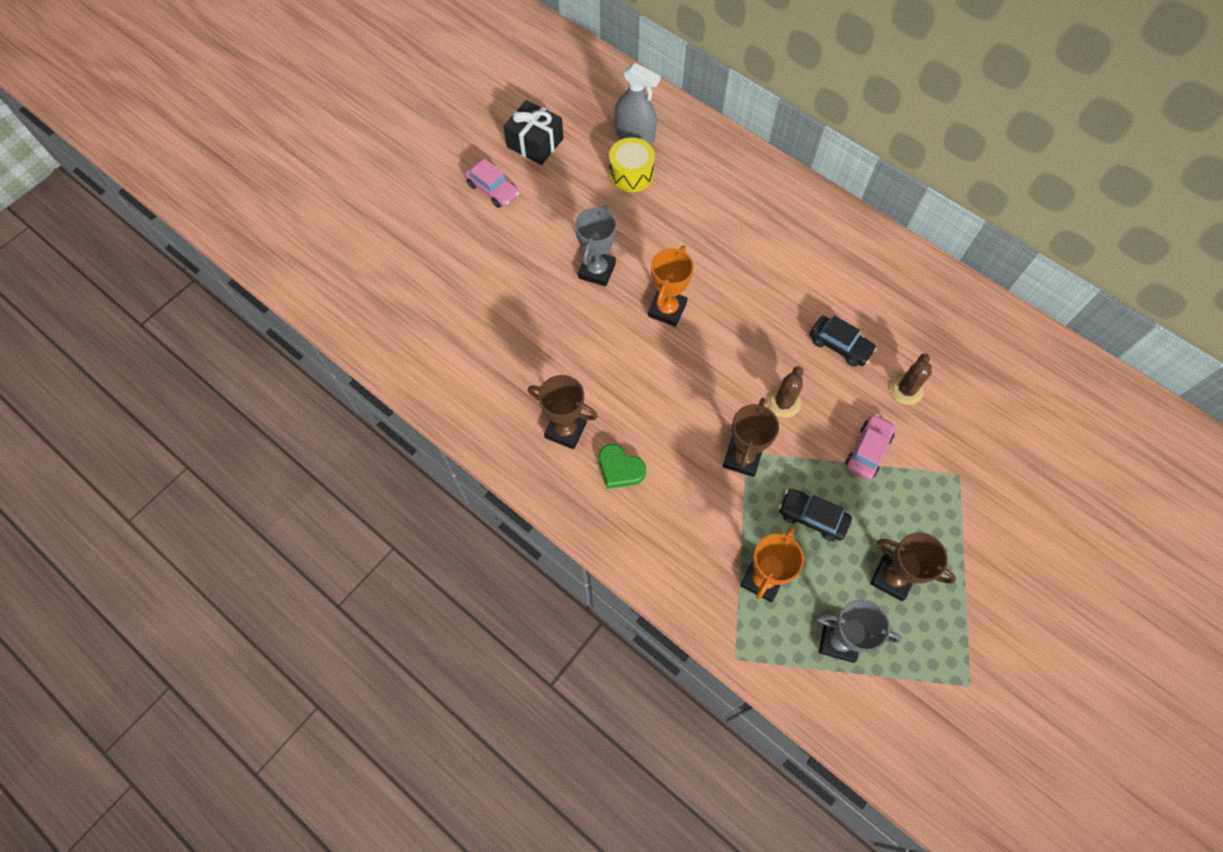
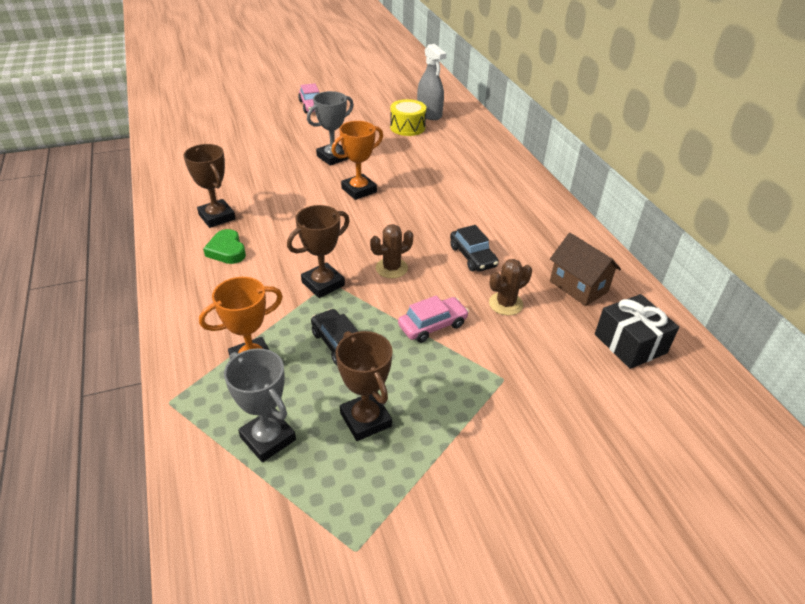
camera: 30 degrees right, 25 degrees down
black gift [503,100,563,165] -> black gift moved to [595,294,679,369]
none -> brown house [550,233,621,306]

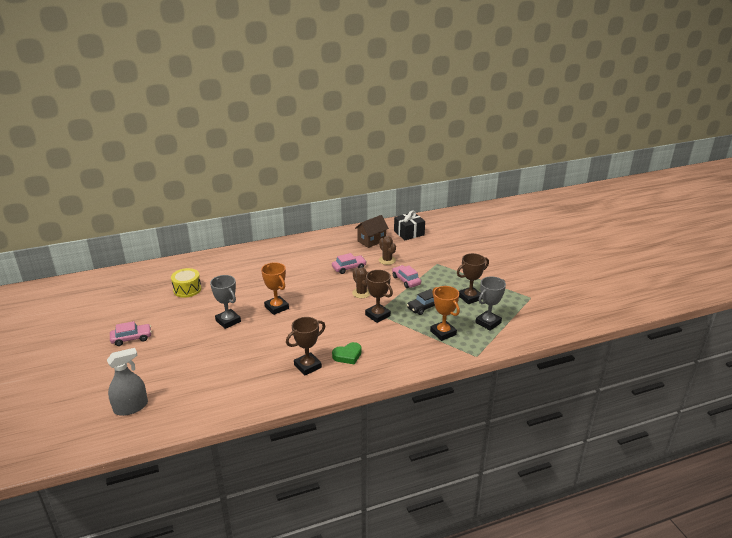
camera: 90 degrees left, 10 degrees down
grey spray bottle [417,44,446,120] -> grey spray bottle moved to [107,348,148,416]
black car [450,225,499,272] -> pink car [332,253,367,274]

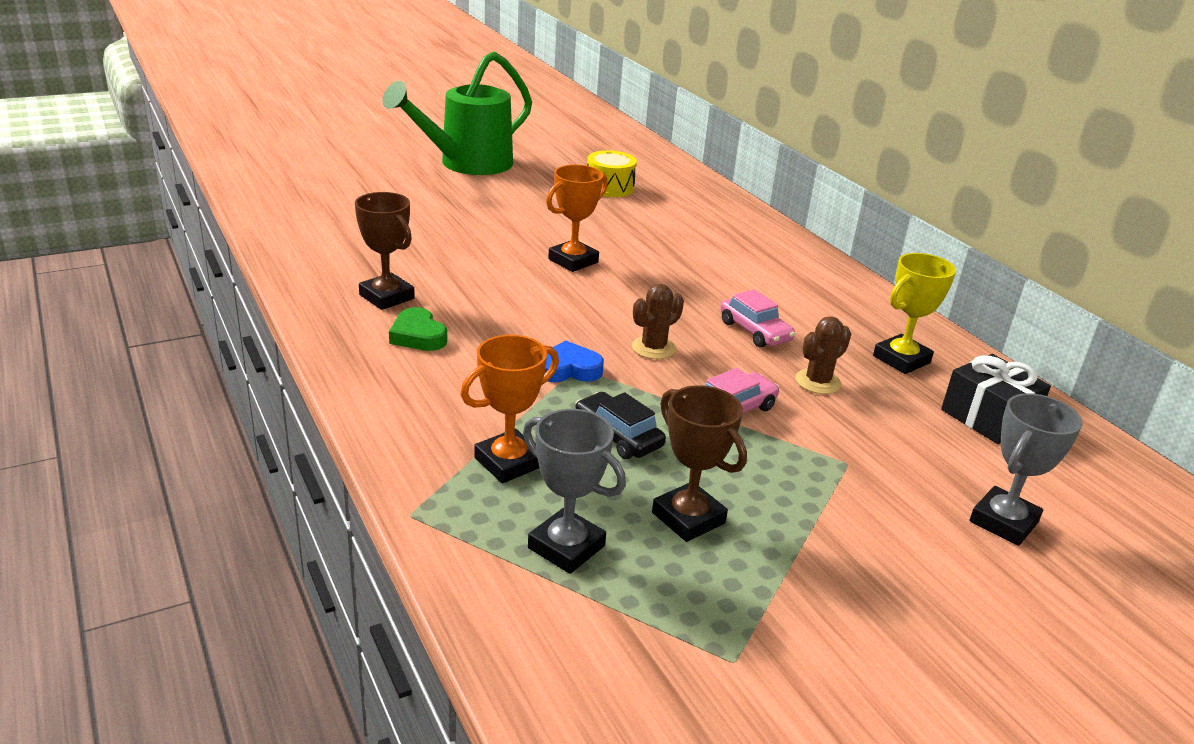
camera: 80 degrees right, 0 degrees up
grey spray bottle [107,348,148,416] -> none
pink car [110,321,152,346] -> green watering can [382,51,532,175]
grey trophy [210,275,241,329] -> grey trophy moved to [970,393,1083,546]
brown house [355,215,389,248] -> yellow trophy [873,253,956,374]
brown trophy [364,270,393,323] -> blue heart [545,340,604,382]

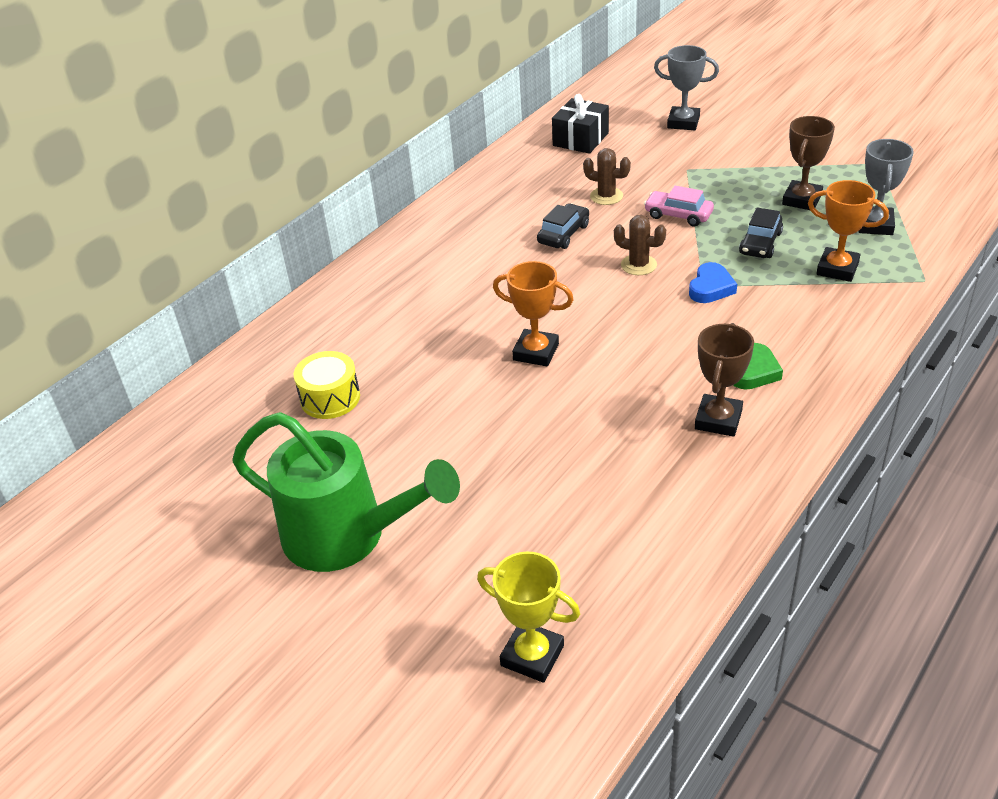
camera: 110 degrees left, 10 degrees up
blue heart [545,340,604,382] -> blue heart turned 120 degrees counterclockwise [689,262,737,303]
pink car [720,289,795,348] -> black car [537,204,589,249]
yellow trophy [873,253,956,374] -> yellow trophy moved to [477,552,580,683]

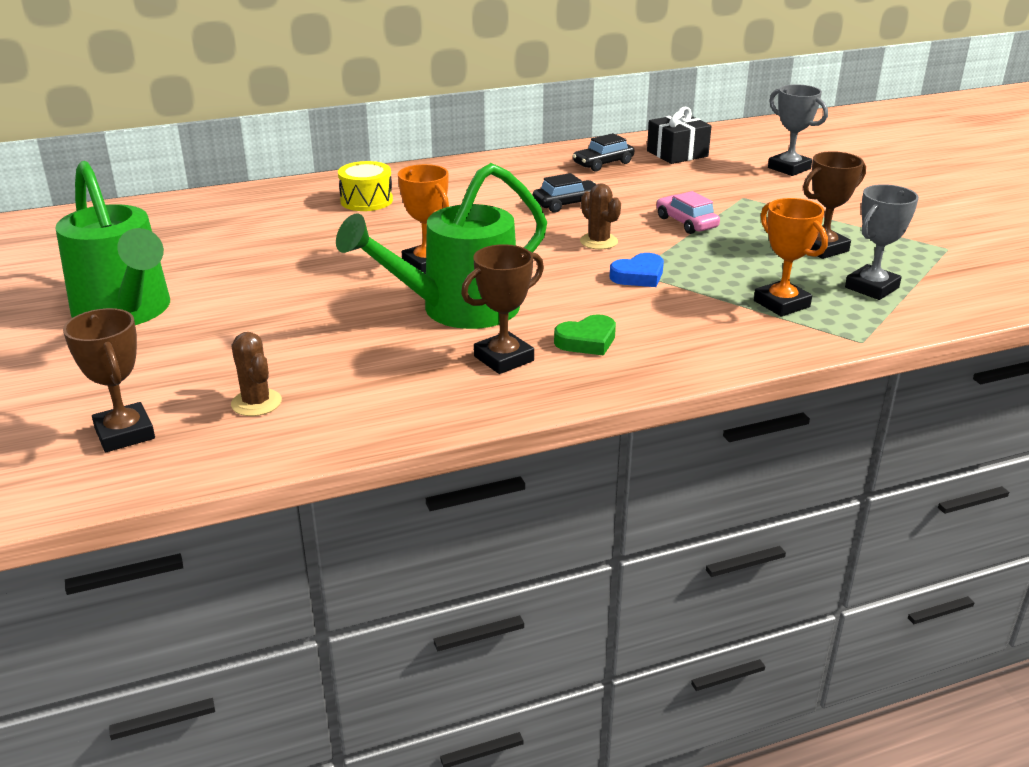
camera: 30 degrees right, 10 degrees down
yellow drum [294,351,360,419] -> yellow drum moved to [338,161,393,211]
yellow trophy [477,552,580,683] -> brown trophy [63,308,155,452]
brown cactus [583,148,631,205] -> brown cactus moved to [231,332,282,416]
black car [739,207,783,258] -> black car moved to [573,133,634,171]
none -> green watering can [336,163,547,329]

